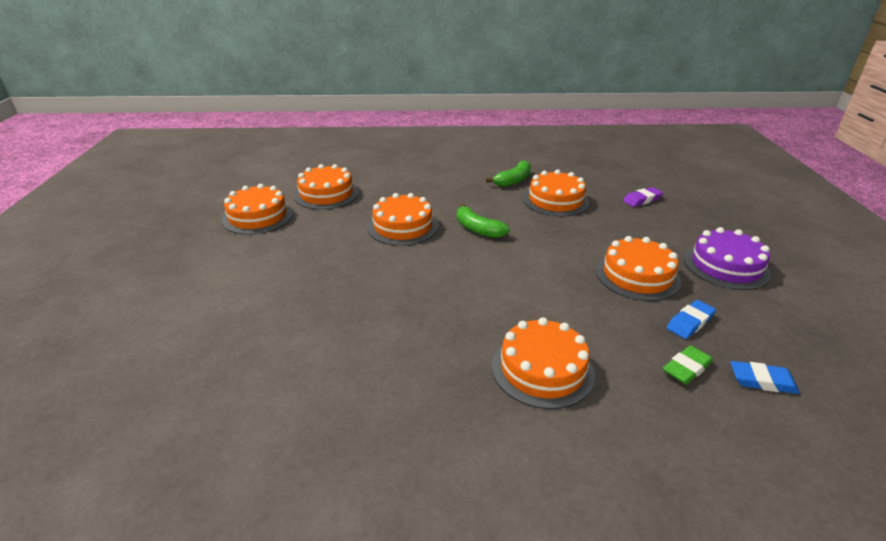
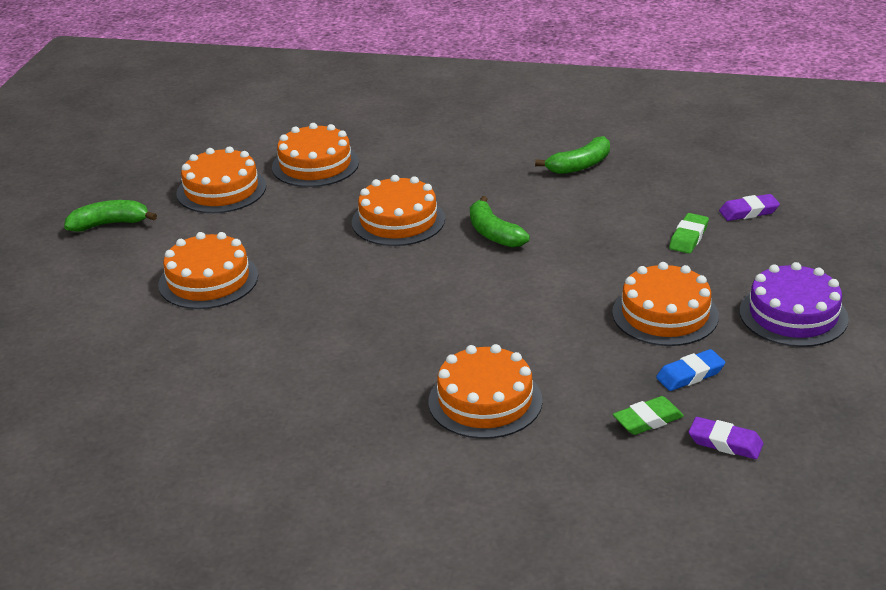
camera: 15 degrees right, 0 degrees up
orange cake [523,170,589,217] -> orange cake moved to [158,232,258,309]
blue eraser [730,361,800,394] -> purple eraser [689,417,763,459]
none -> green banana [64,200,157,232]
none -> green eraser [669,213,709,254]

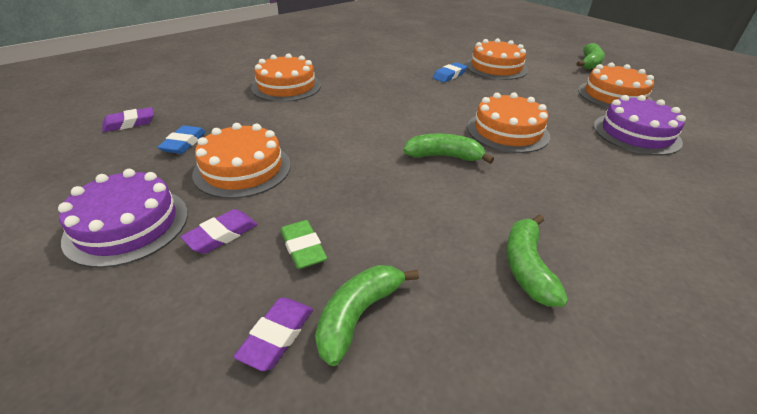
camera: 125 degrees right, 5 degrees up
orange cake [272,123,359,187] -> purple cake [594,95,686,155]
green eraser [613,396,684,435] -> none
none -> purple eraser [180,209,258,254]
none -> green banana [315,265,419,366]
none -> blue eraser [433,62,467,82]

